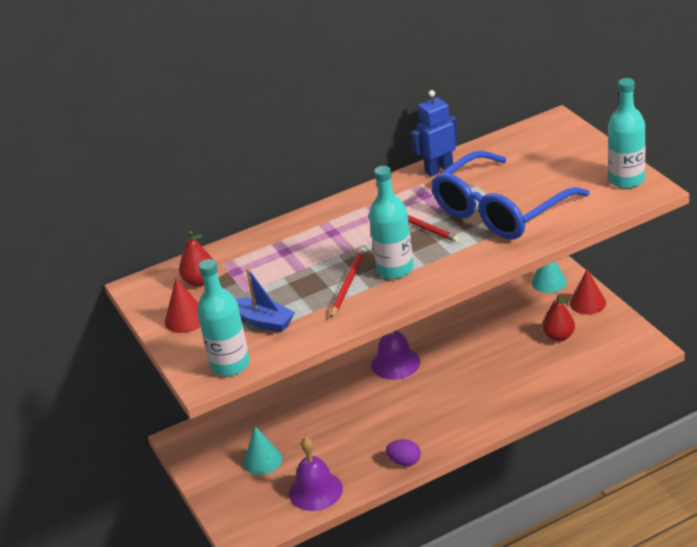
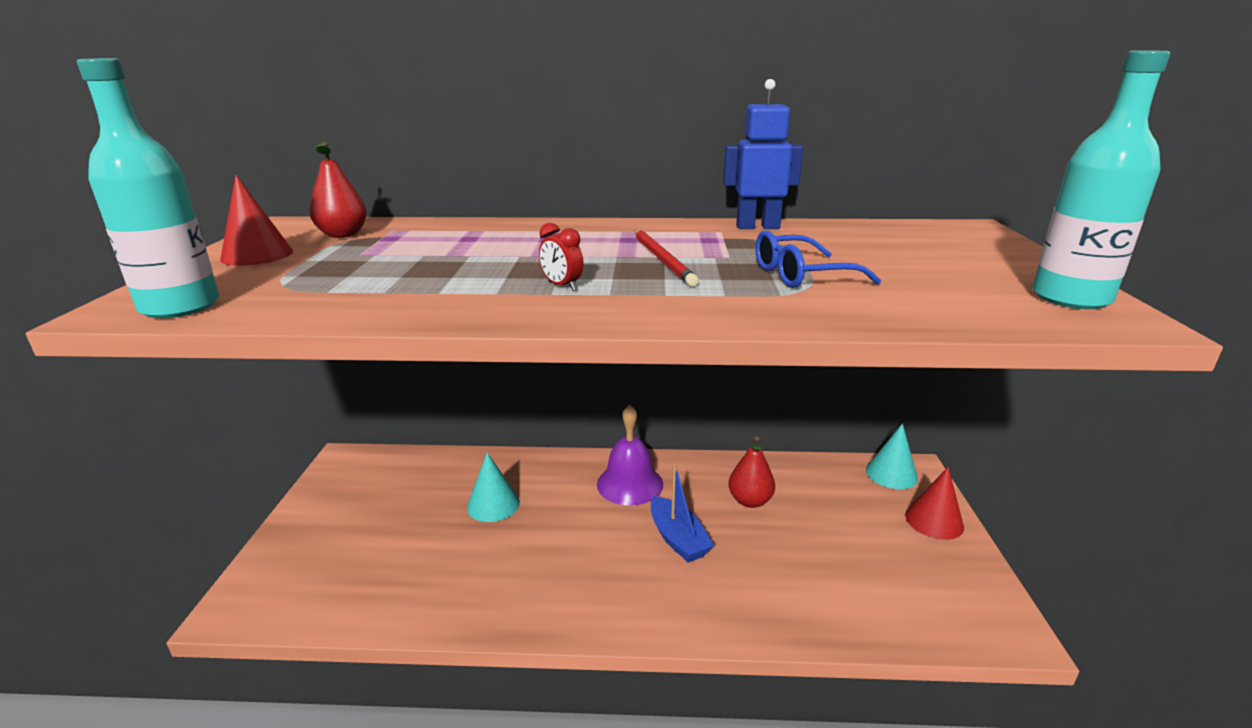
camera: 25 degrees right, 10 degrees down
blue boat [235,267,295,332] -> blue boat moved to [651,464,714,563]
turquoise cone [243,426,282,475] -> turquoise cone moved to [467,452,520,522]
purple bell [289,437,343,511] -> none
red pencil [330,247,366,318] -> none
turquoise bottle [369,166,414,279] -> red clock [539,223,584,291]
purple egg [386,439,421,466] -> none
blue glasses [431,151,589,240] -> blue glasses [755,230,881,288], size x0.47
red pear [542,294,575,341] -> red pear moved to [728,436,775,508]

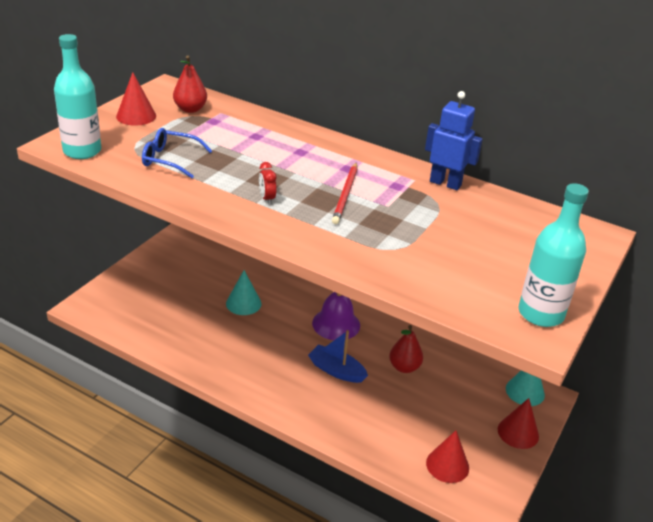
camera: 25 degrees right, 10 degrees up
blue boat [651,464,714,563] -> blue boat turned 120 degrees clockwise [308,330,368,383]
blue glasses [755,230,881,288] -> blue glasses moved to [142,128,212,178]
none -> red cone [426,430,469,483]

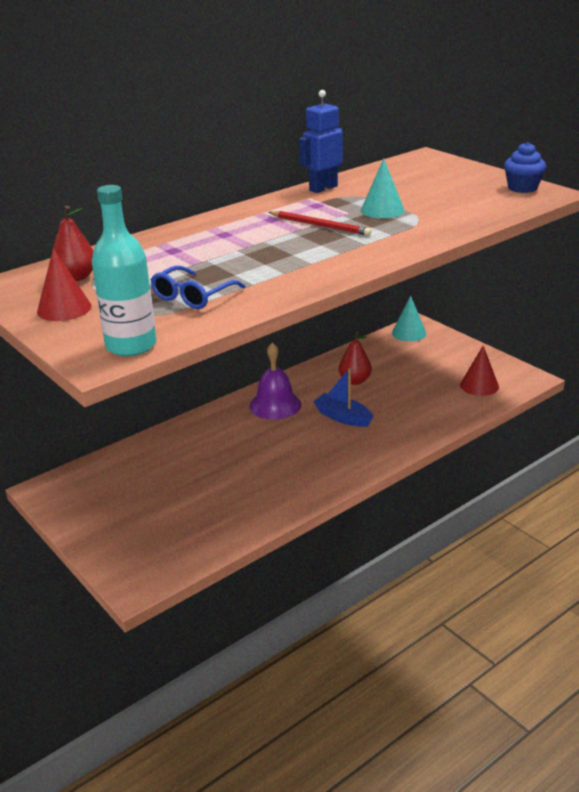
camera: 65 degrees left, 5 degrees down
turquoise cone [226,270,261,315] -> turquoise cone moved to [361,158,405,218]
red clock [259,162,277,205] -> none
blue boat [308,330,368,383] -> blue boat turned 75 degrees clockwise [313,368,373,427]
red cone [498,398,539,449] -> none
turquoise bottle [518,183,589,327] -> blue cupcake [504,142,546,193]

